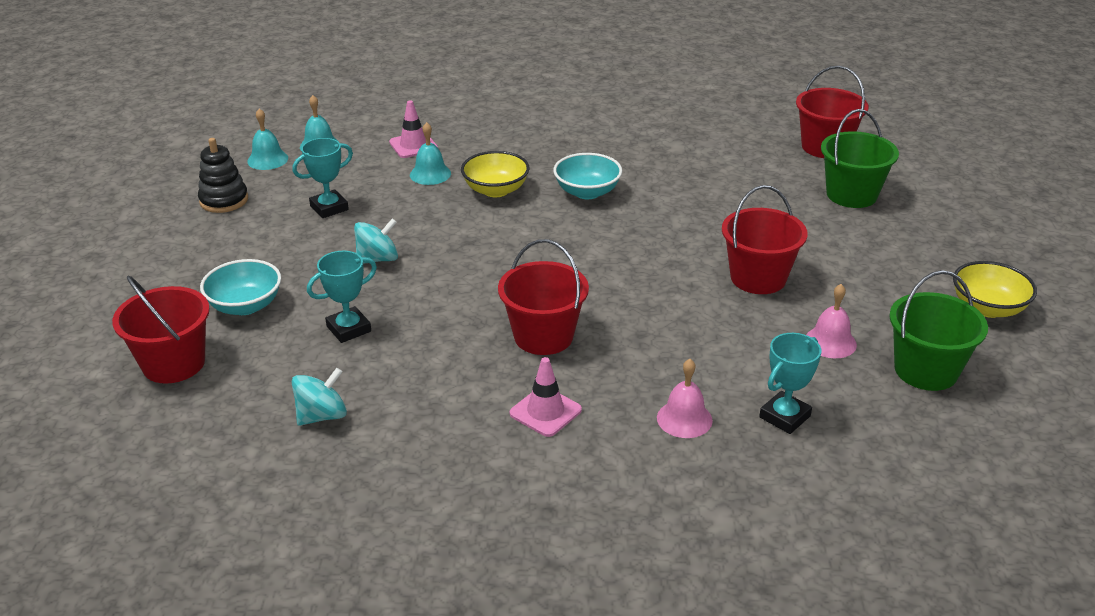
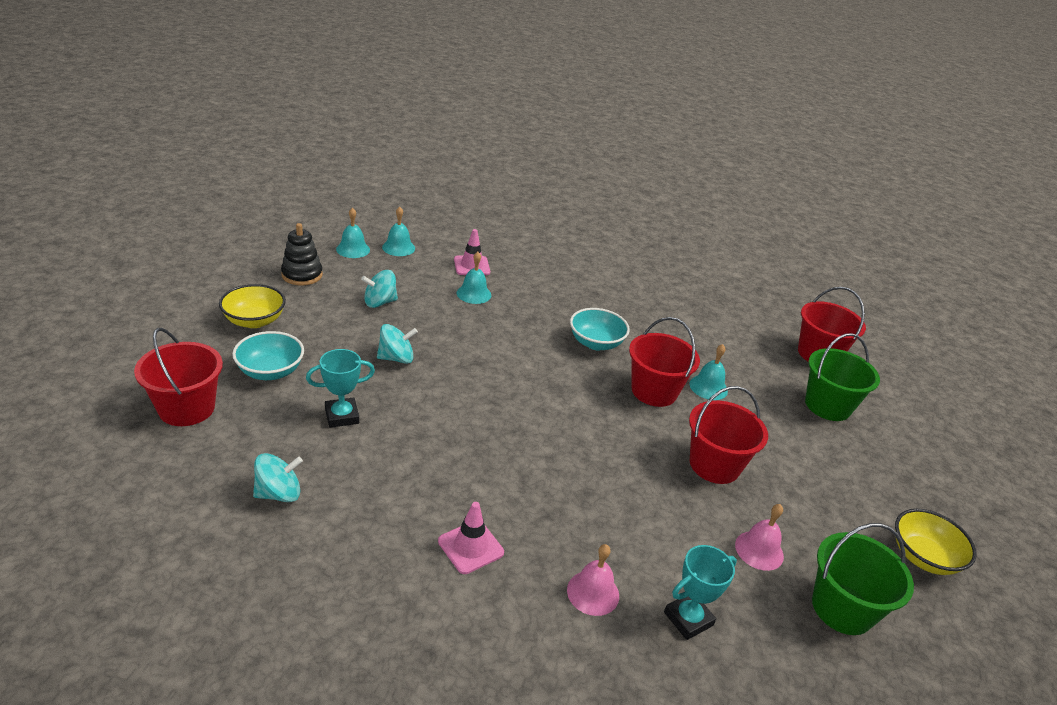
camera: 10 degrees right, 0 degrees up
turquoise trophy [292,138,353,218] -> turquoise spinning top [361,270,398,308]
yellow bowl [461,151,530,197] -> yellow bowl moved to [219,284,286,328]
red bucket [498,239,589,355] -> red bucket moved to [629,317,700,407]
none -> turquoise bell [689,344,728,400]

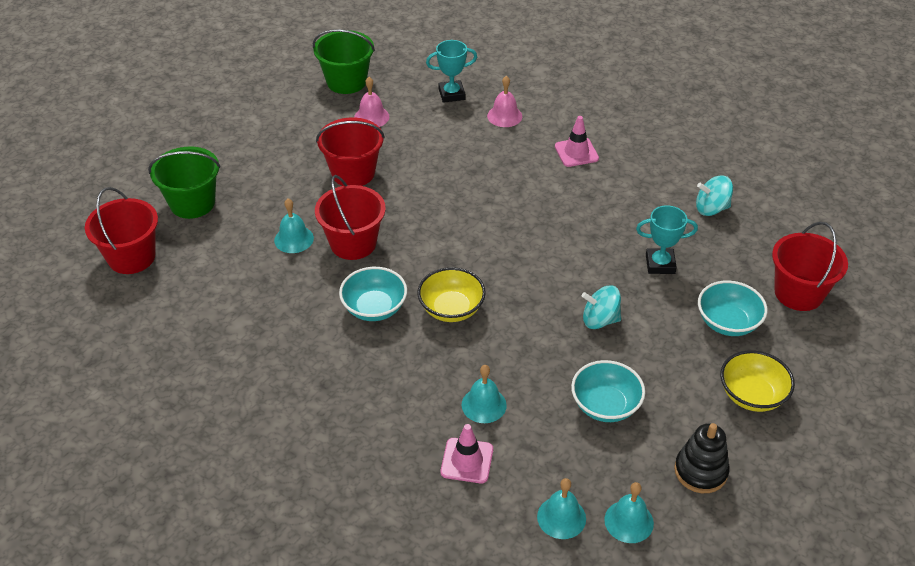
camera: 155 degrees left, 10 degrees up
turquoise spinning top [361,270,398,308] -> turquoise bowl [571,360,645,422]
yellow bowl [895,509,977,575] -> yellow bowl moved to [418,267,486,322]

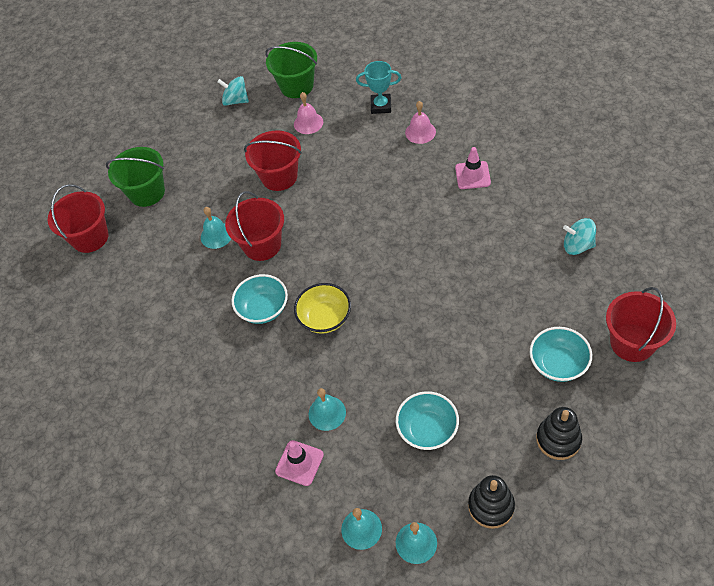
camera: 20 degrees right, 10 degrees up
turquoise spinning top [582,286,621,329] -> turquoise spinning top moved to [217,76,249,106]
turquoise trophy [636,205,698,274] -> none
yellow bowl [721,350,795,412] -> black stacking toy [536,407,582,460]

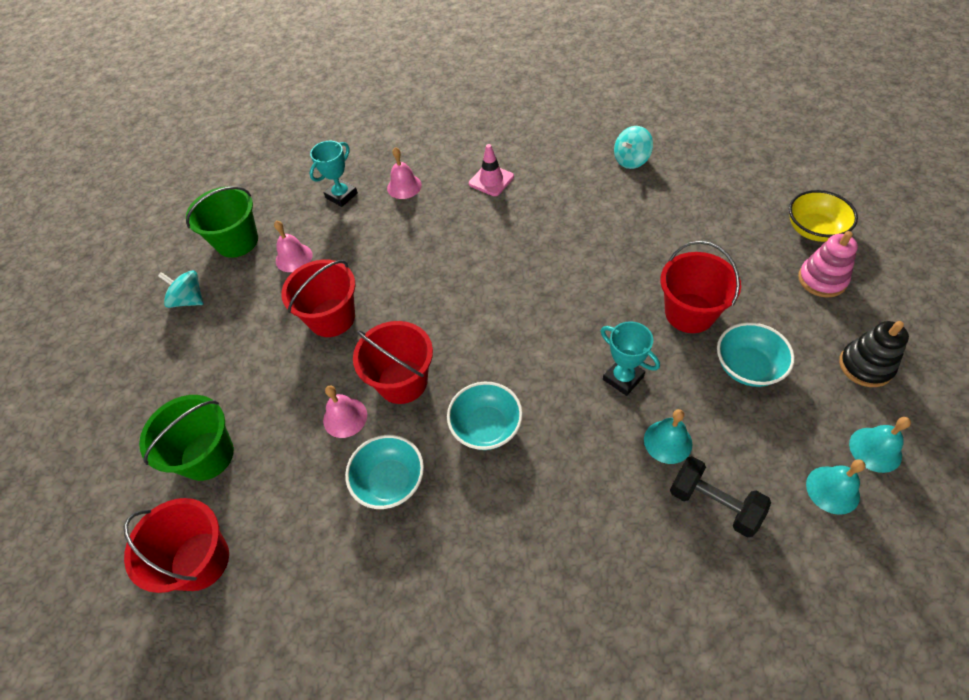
camera: 55 degrees left, 0 degrees up
turquoise bell [201,207,231,249] -> pink bell [323,385,367,438]
turquoise spinning top [217,76,249,106] -> turquoise spinning top turned 60 degrees clockwise [158,270,203,308]
pink traffic cone [275,440,324,486] -> black dumbbell [670,456,771,537]
yellow bowl [294,283,351,334] -> yellow bowl moved to [789,190,858,242]
turquoise bowl [530,327,592,382] -> turquoise bowl moved to [345,435,424,509]
black stacking toy [536,407,582,460] -> pink stacking toy [798,231,858,298]
red bucket [606,287,676,362] -> red bucket moved to [660,241,741,333]
none -> turquoise trophy [601,321,660,396]

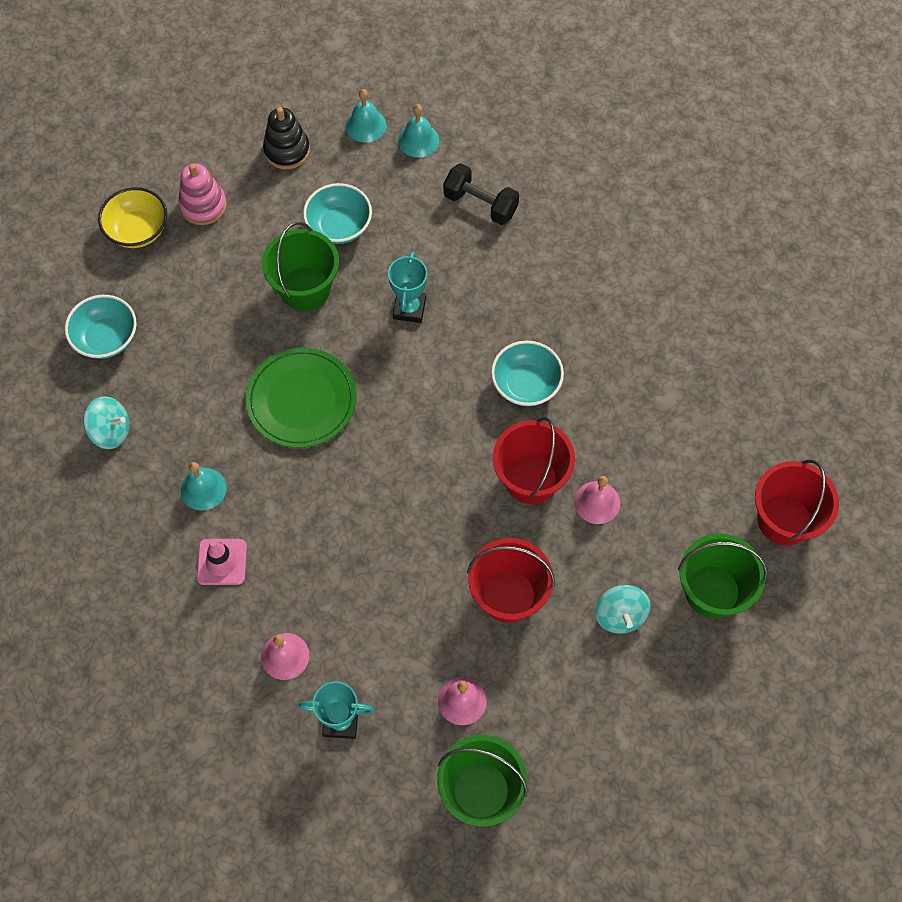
camera: 130 degrees left, 10 degrees up
turquoise spinning top [158,270,203,308] -> turquoise spinning top moved to [595,585,651,634]
turquoise bowl [345,435,424,509] -> turquoise bowl moved to [65,295,137,359]
turquoise bell [644,409,693,464] -> turquoise bell moved to [181,462,227,511]
red bucket [660,241,741,333] -> green bucket [262,222,339,311]
black dumbbell [670,456,771,537] -> black dumbbell turned 60 degrees counterclockwise [443,163,519,225]
none -> green plate [246,348,356,448]

